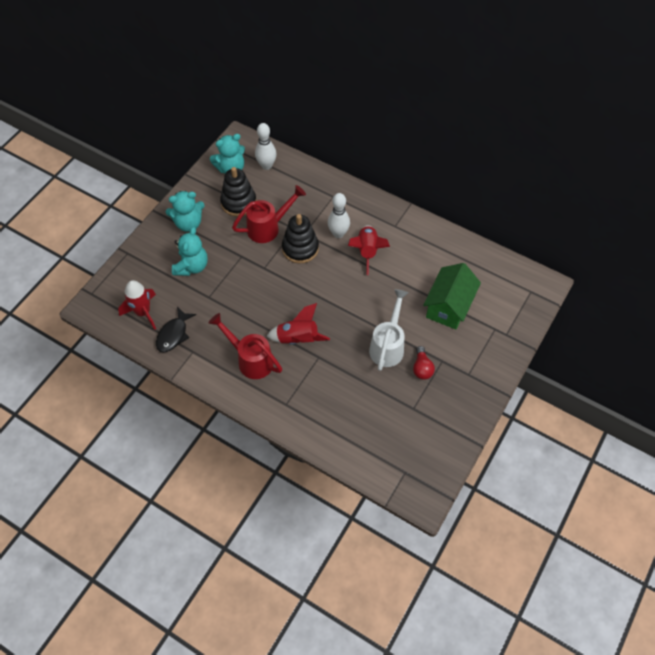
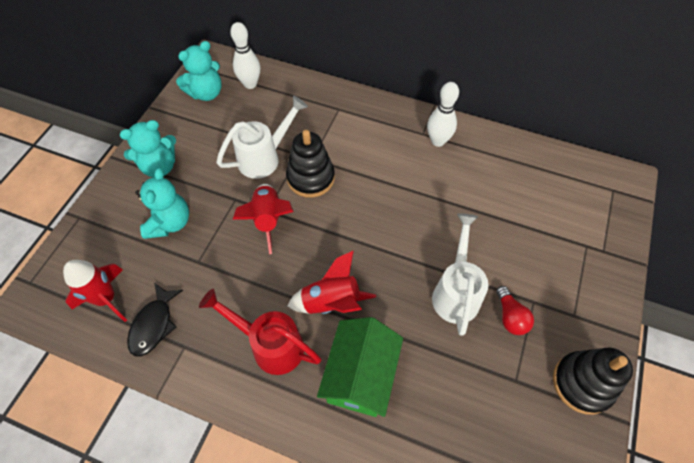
camera: 10 degrees left, 0 degrees up
black stacking toy [220,167,256,217] -> black stacking toy moved to [553,348,633,415]
red watering can [232,185,306,243] -> white watering can [216,96,308,179]
white bowling pin [328,193,350,238] -> white bowling pin moved to [427,82,459,147]
red rocket [348,225,390,275] -> red rocket moved to [232,184,294,254]
green house [423,263,481,329] -> green house moved to [317,317,403,417]

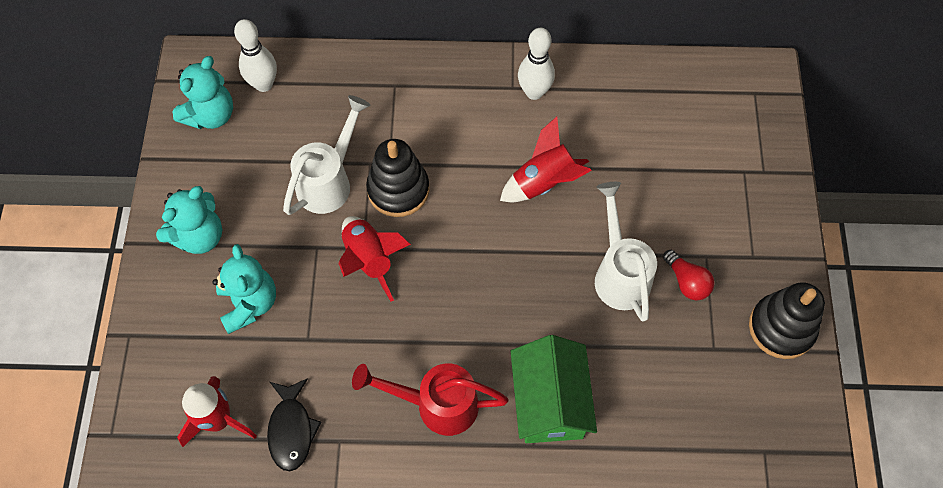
camera: 20 degrees left, 5 degrees up
red rocket [287,250,376,314] -> red rocket moved to [500,116,592,202]

